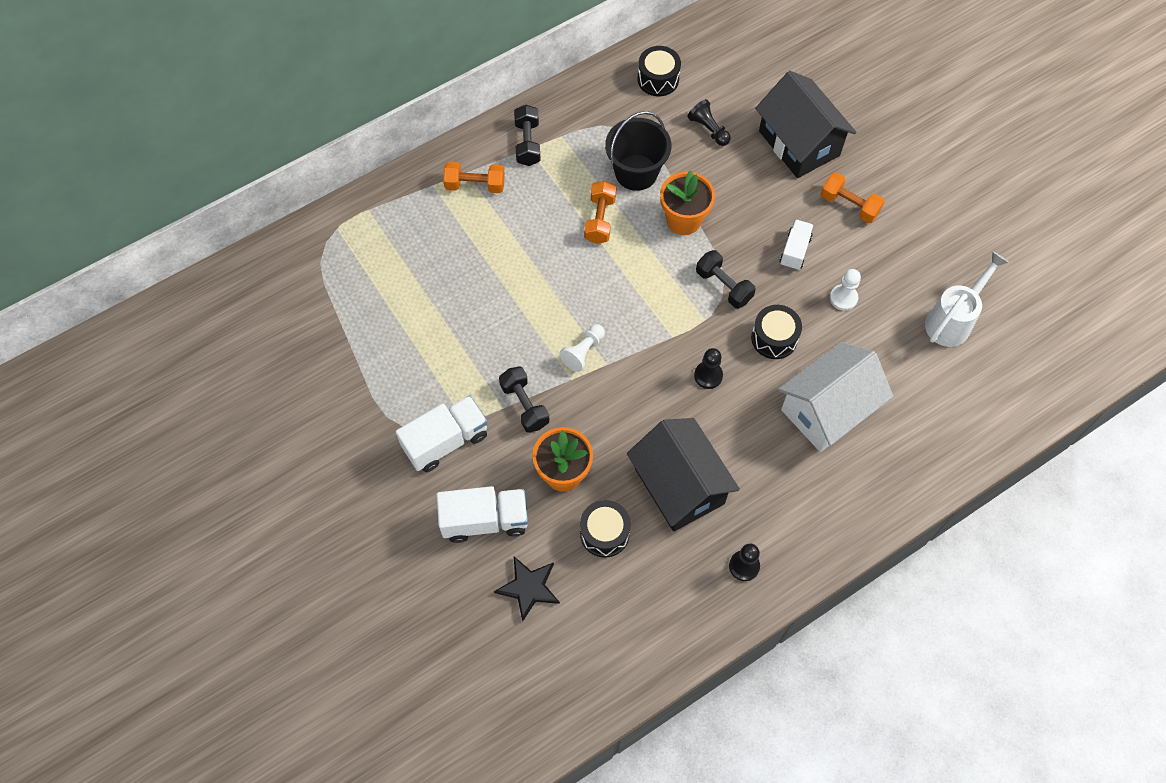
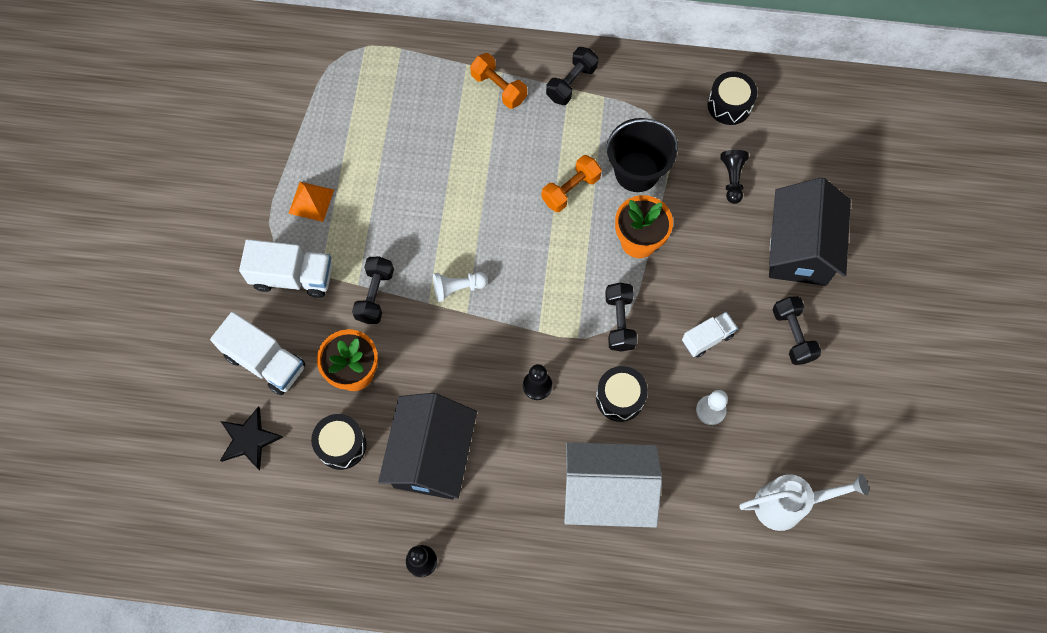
camera: 40 degrees right, 5 degrees up
orange dumbbell [821,172,885,223] -> black dumbbell [773,296,821,365]
none -> orange pyramid [288,182,334,222]

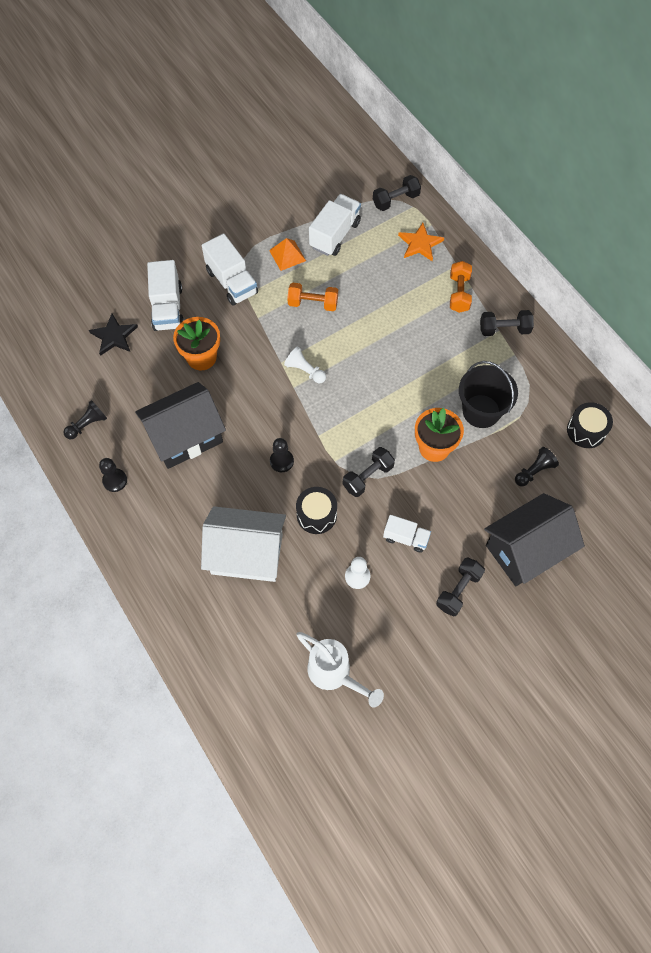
camera: 50 degrees right, 5 degrees down
black drum [311,414,366,470] -> none
black dumbbell [352,256,394,324] -> black dumbbell moved to [373,175,421,211]
orange dumbbell [541,155,602,212] -> orange dumbbell moved to [287,283,338,311]
white house [564,442,662,528] -> white house turned 45 degrees counterclockwise [201,506,286,582]
none -> black pawn [63,400,107,439]
none -> white truck [309,194,361,256]
none -> orange star [398,223,444,261]

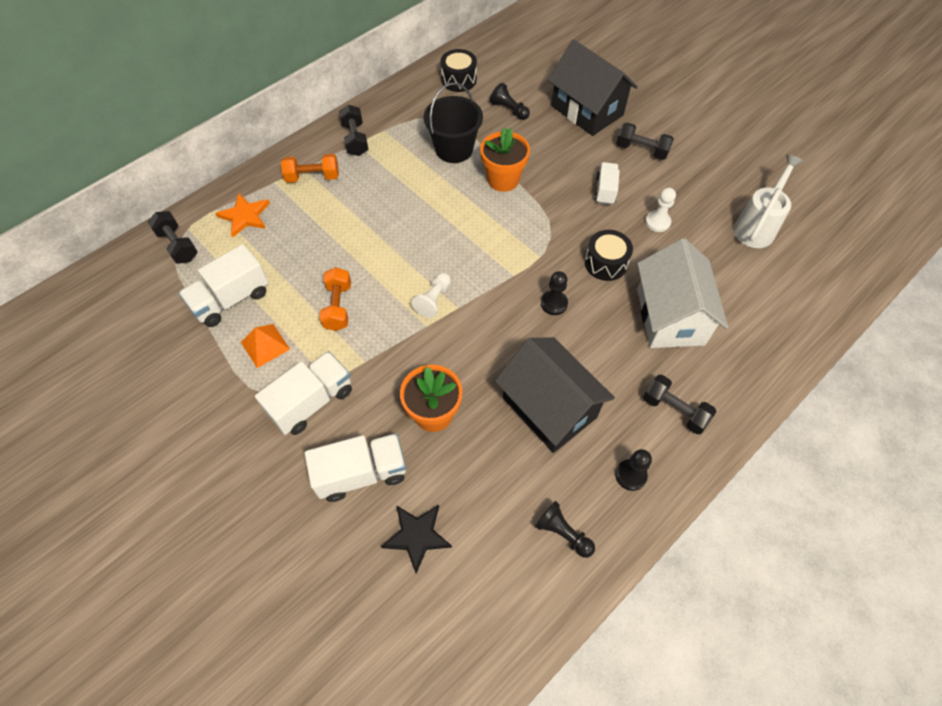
camera: 100 degrees left, 5 degrees down
white truck [309,194,361,256] -> white truck turned 60 degrees counterclockwise [179,244,269,327]
black dumbbell [343,447,395,497] -> black dumbbell moved to [643,375,717,434]

